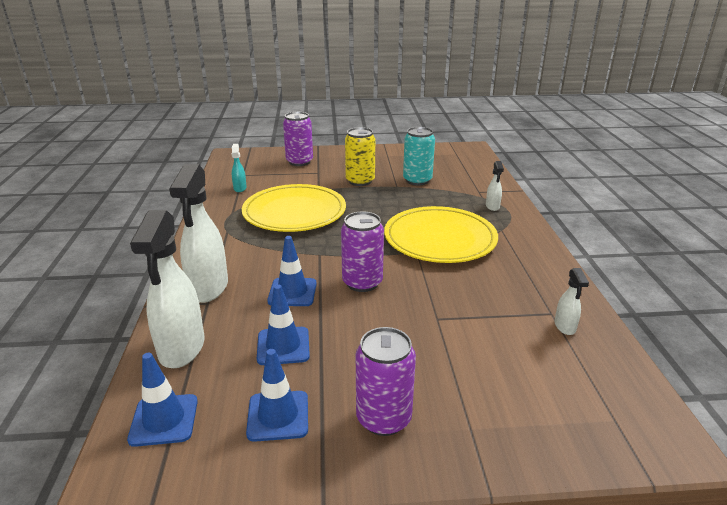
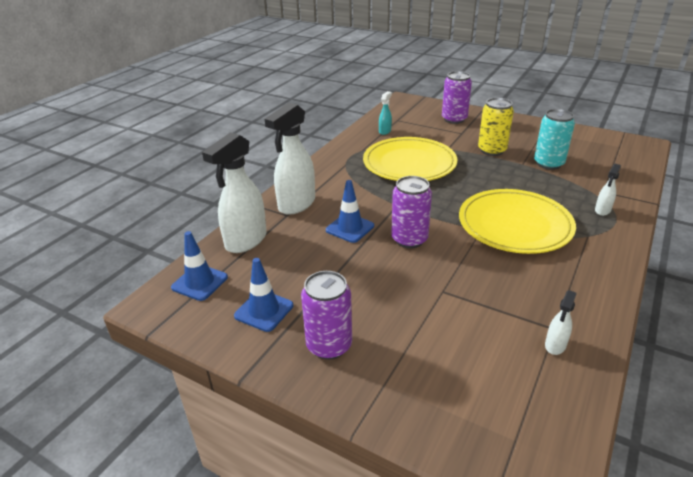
camera: 35 degrees right, 5 degrees up
blue traffic cone [257,284,310,365] -> none

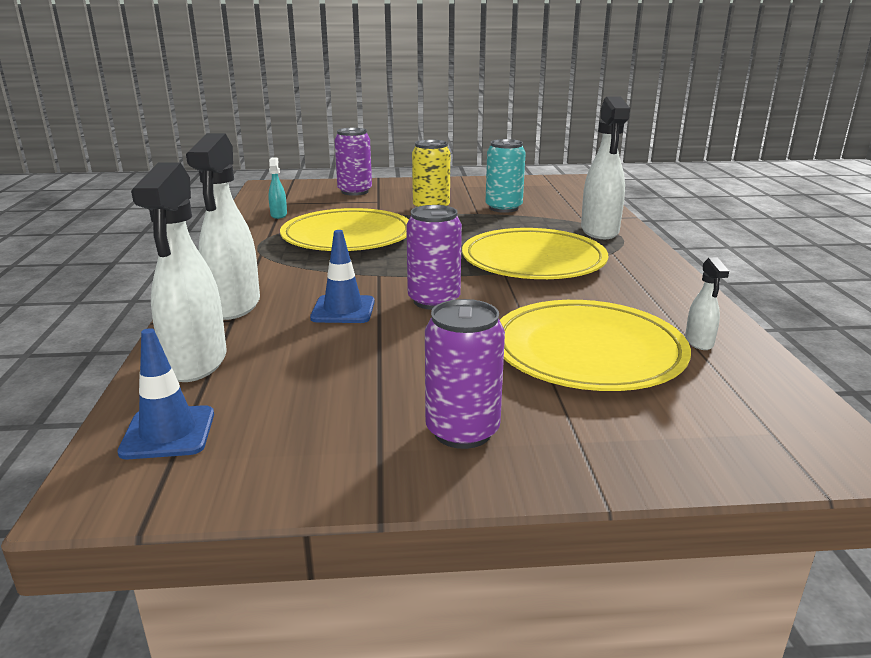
camera: 35 degrees left, 10 degrees down
blue traffic cone [234,258,293,332] -> none
white spray bottle [595,164,621,216] -> white spray bottle [581,96,630,239], size x2.12
none -> yellow plate [500,300,691,391]

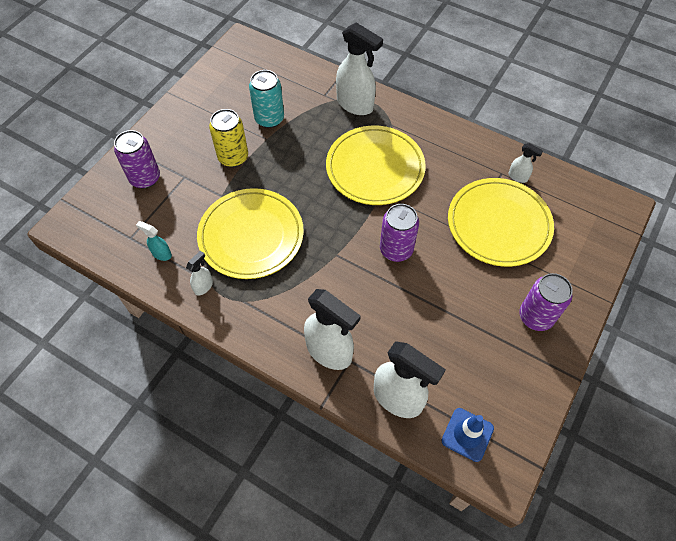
camera: 55 degrees left, 35 degrees up
blue traffic cone [310,230,375,323] -> none
none -> white spray bottle [186,251,213,295]

